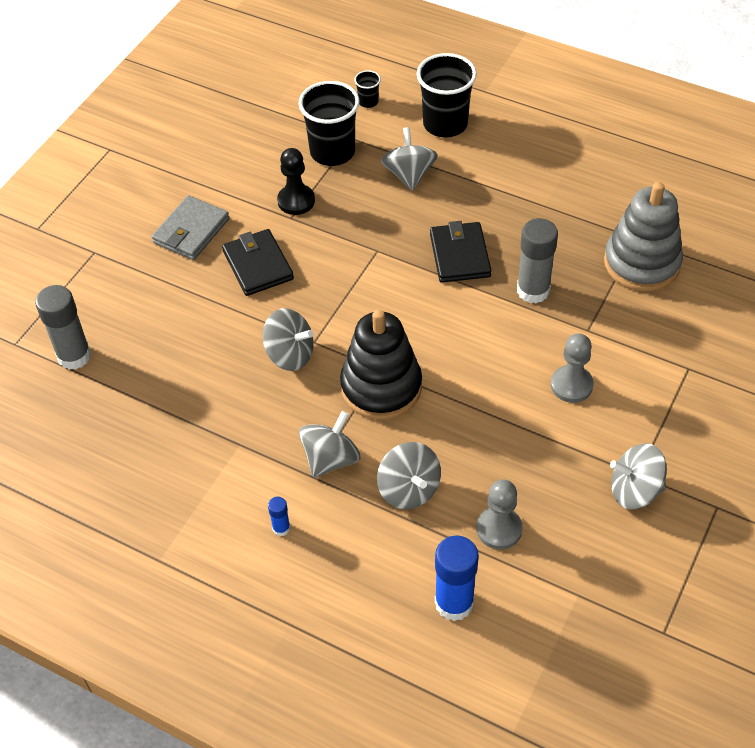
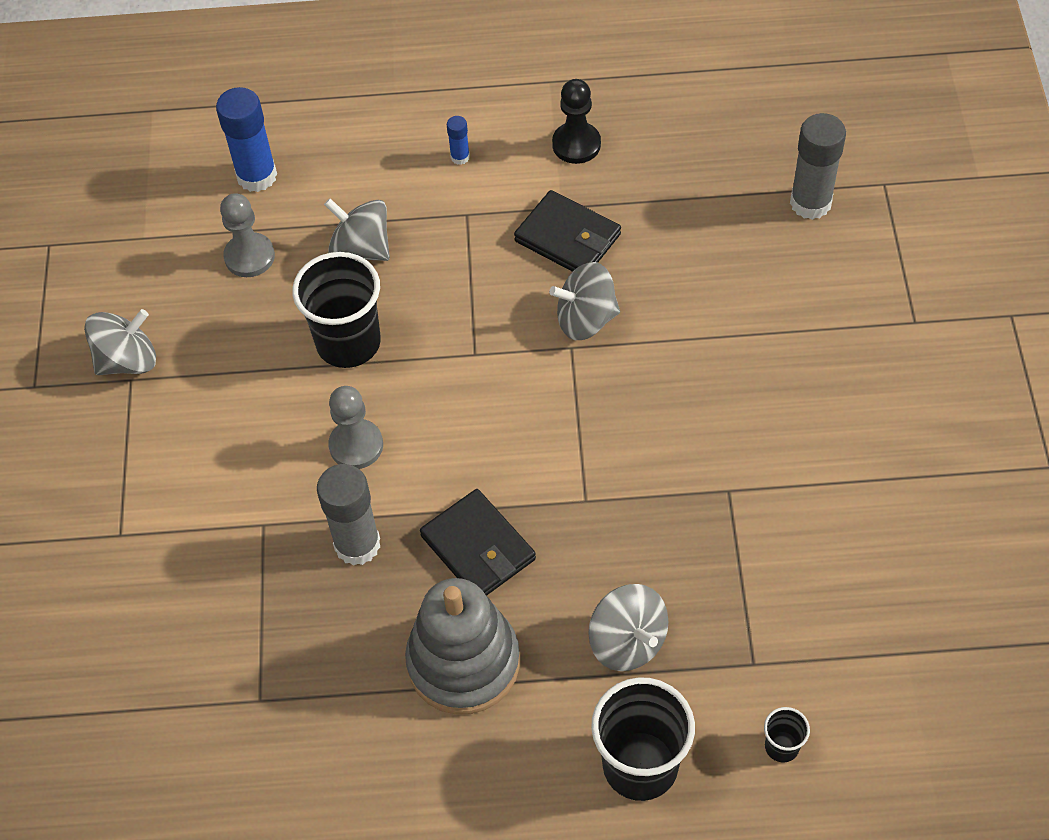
camera: 150 degrees right, 5 degrees up
grey wallet [152,195,229,260] -> none
black wallet [222,229,294,296] -> black wallet moved to [514,190,621,272]
black pawn [277,148,315,215] -> black pawn moved to [552,79,601,164]
black cup [299,81,359,166] -> black cup moved to [292,252,381,368]
grey spinning top [299,411,360,478] -> none
black stacking toy [340,309,422,420] -> none
grey pawn [551,334,594,403] -> grey pawn moved to [328,386,383,469]
grey stacking toy [604,182,683,291] -> grey stacking toy moved to [405,578,520,715]

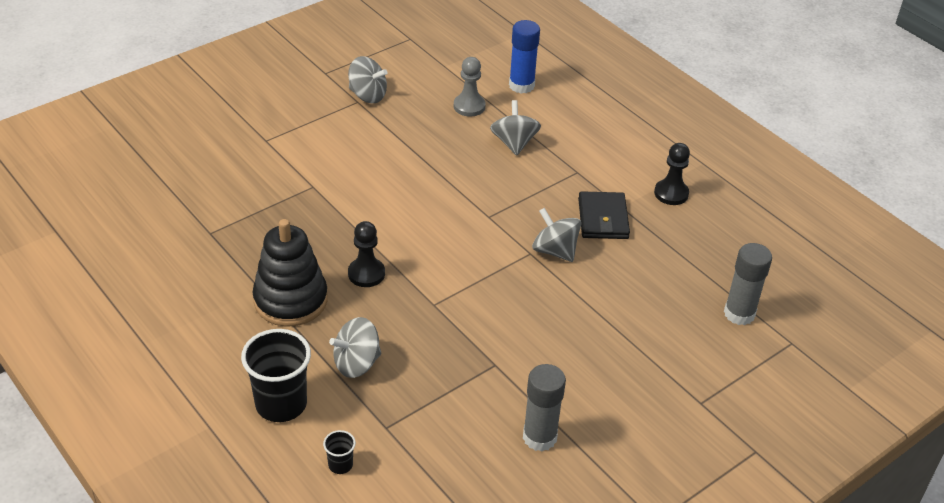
camera: 50 degrees right, 15 degrees down
black cup [292,252,381,368] -> none
grey glue stick [317,464,380,566] -> grey glue stick moved to [523,364,566,451]
grey pawn [328,386,383,469] -> none
grey stacking toy [405,578,520,715] -> black stacking toy [252,219,328,327]
black wallet [420,489,536,596] -> black pawn [348,221,385,287]
blue glue stick [447,116,470,165] -> none
grey spinning top [588,584,668,671] -> grey spinning top turned 45 degrees clockwise [329,317,381,378]

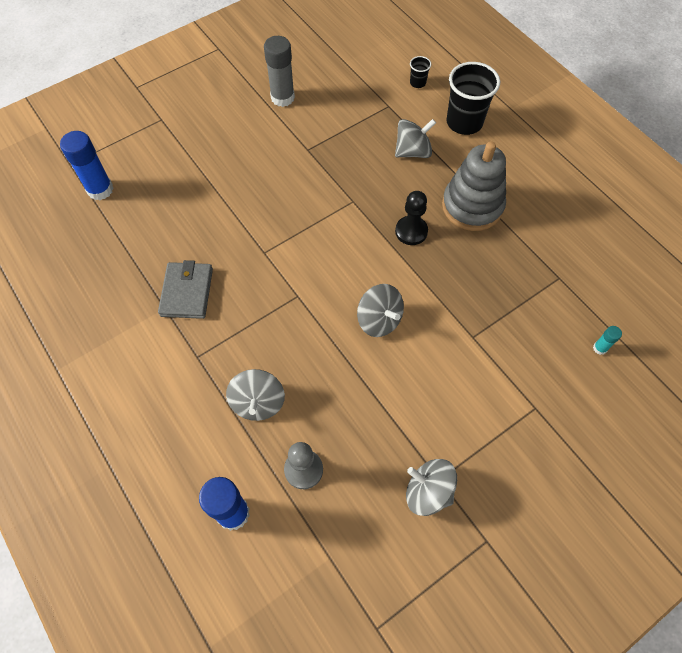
camera: 175 degrees left, 20 degrees up
black stacking toy [252,219,328,327] -> grey stacking toy [442,141,506,231]
grey spinning top [532,208,581,262] -> grey spinning top moved to [357,284,404,337]
black wallet [578,191,630,239] -> grey wallet [158,260,213,319]
black pawn [654,143,690,205] -> none
grey glue stick [724,243,772,325] -> blue glue stick [60,131,114,200]
none -> turquoise glue stick [593,326,622,355]

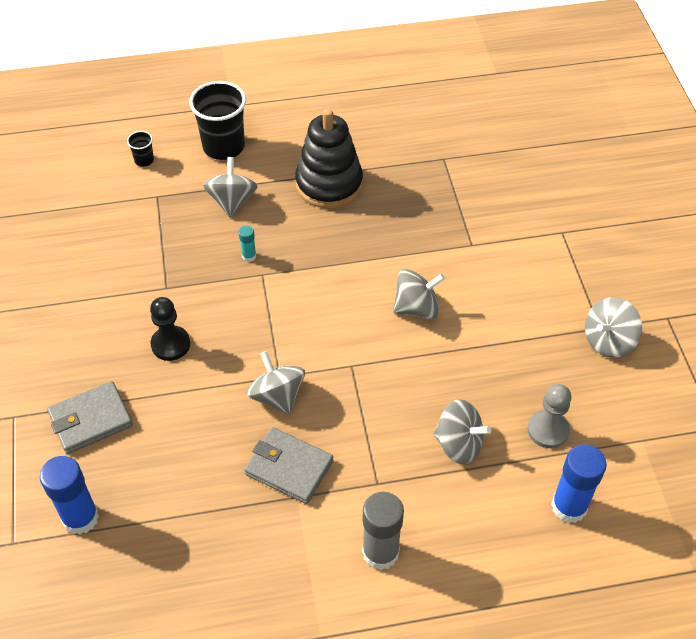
camera: 65 degrees left, 10 degrees down
grey glue stick [264,36,295,107] -> grey glue stick moved to [362,492,404,570]
black pawn [395,191,428,245] -> black pawn moved to [150,297,190,361]
grey stacking toy [442,141,506,231] -> black stacking toy [295,109,363,209]
turquoise glue stick [593,326,622,355] -> turquoise glue stick moved to [239,226,256,262]
none -> grey wallet [47,381,133,454]
none -> grey spinning top [247,351,305,415]

